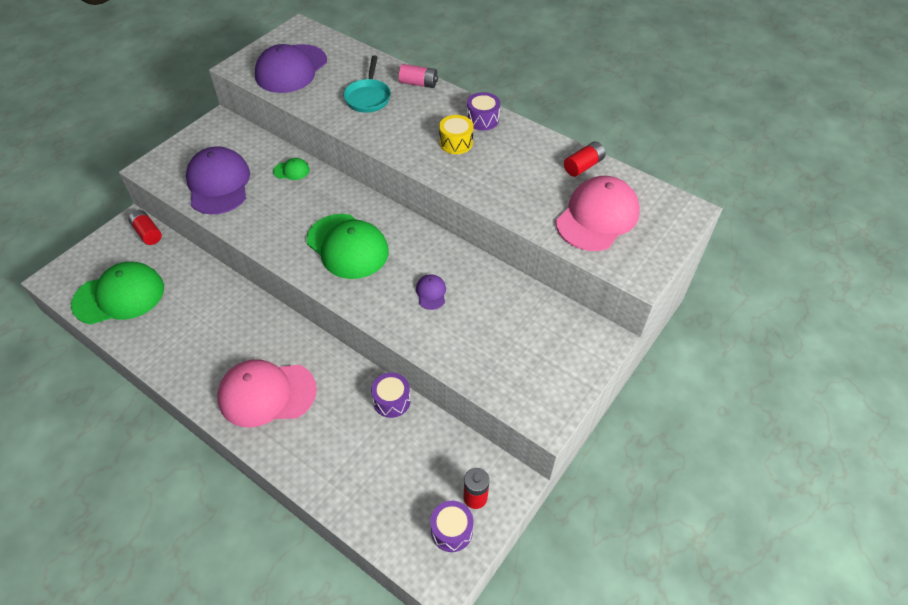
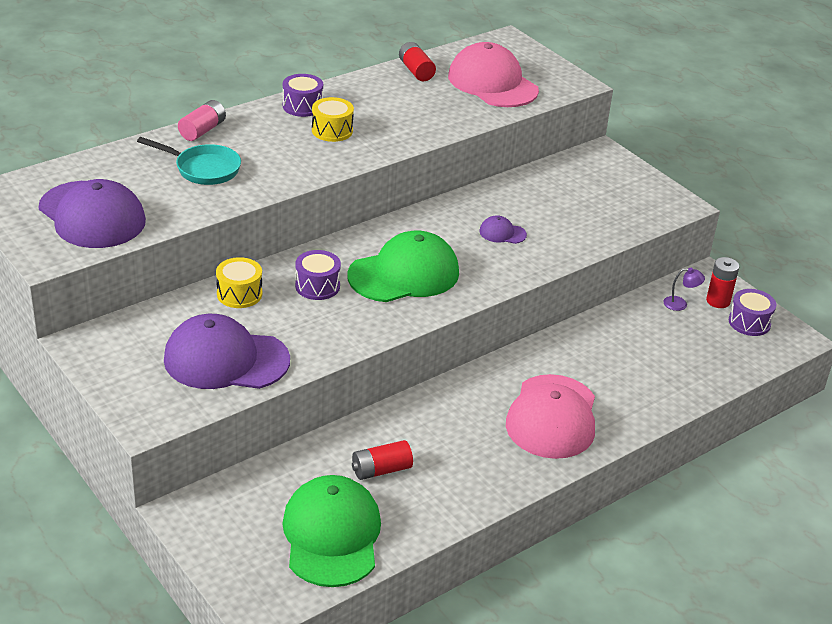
camera: 75 degrees left, 15 degrees down
red battery [128,210,162,245] -> red battery moved to [352,440,413,480]
green cap [273,158,310,180] -> yellow drum [216,257,262,308]
purple drum [371,373,411,418] -> purple drum moved to [295,250,341,300]
none -> purple lamp [663,268,705,311]

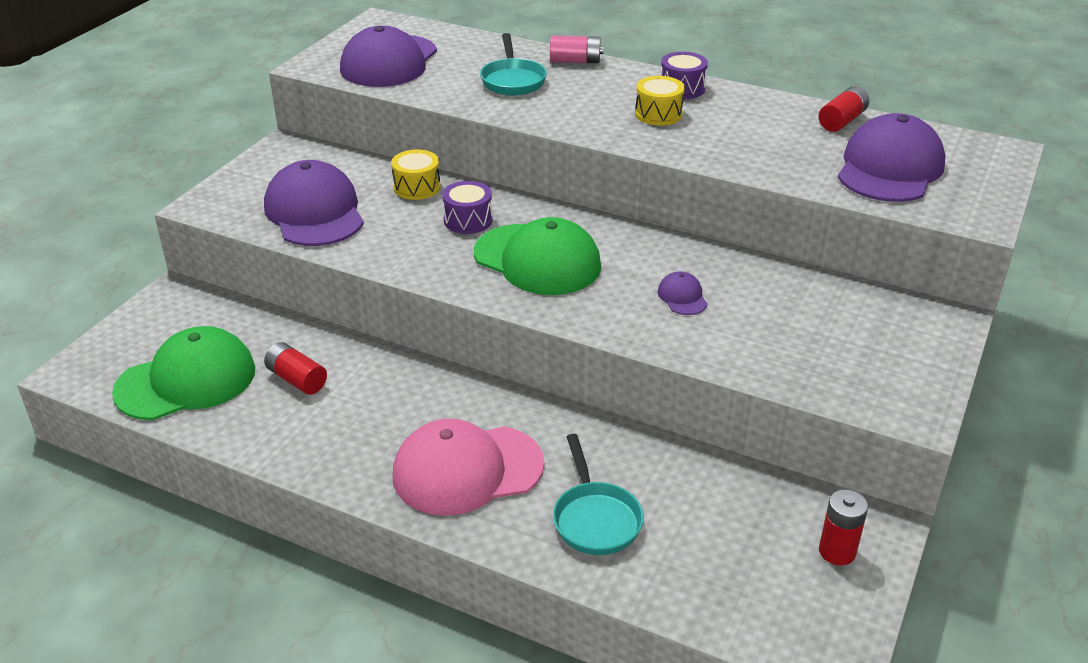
camera: 65 degrees right, 0 degrees up
pink cap [448,42,539,107] -> purple cap [838,113,946,202]
purple lamp [663,268,705,311] -> none
purple drum [729,289,776,336] -> none
none -> turquoise pan [553,434,644,555]

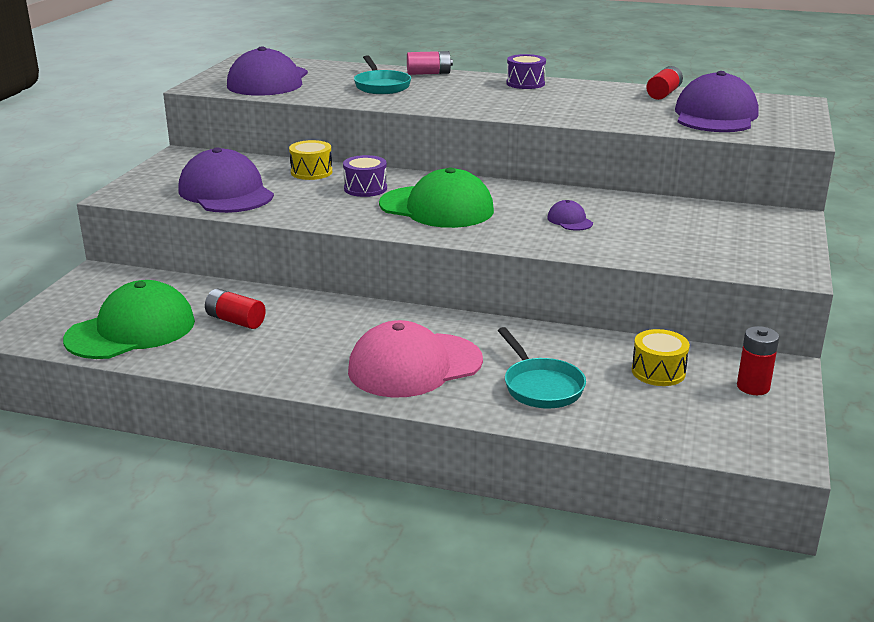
camera: 10 degrees left, 10 degrees down
yellow drum [635,76,685,126] -> yellow drum moved to [632,329,690,386]

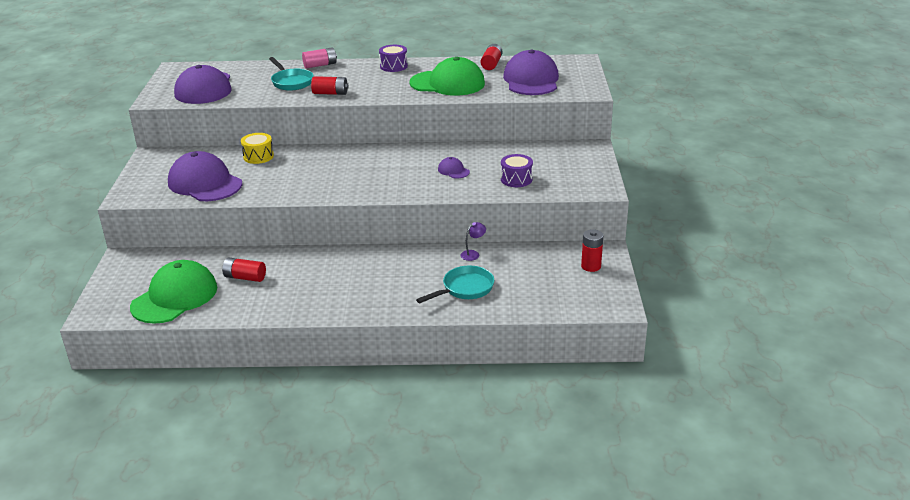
camera: 15 degrees left, 5 degrees up
purple drum [343,155,387,197] -> purple drum moved to [501,154,533,187]
pink cap [348,320,483,398] -> none
green cap [379,167,494,228] -> green cap moved to [409,57,485,96]
turquoise pan [498,327,586,409] -> turquoise pan turned 90 degrees counterclockwise [416,266,494,303]
yellow drum [632,329,690,386] -> none
none -> red battery [311,76,349,95]
none -> purple lamp [461,222,486,261]

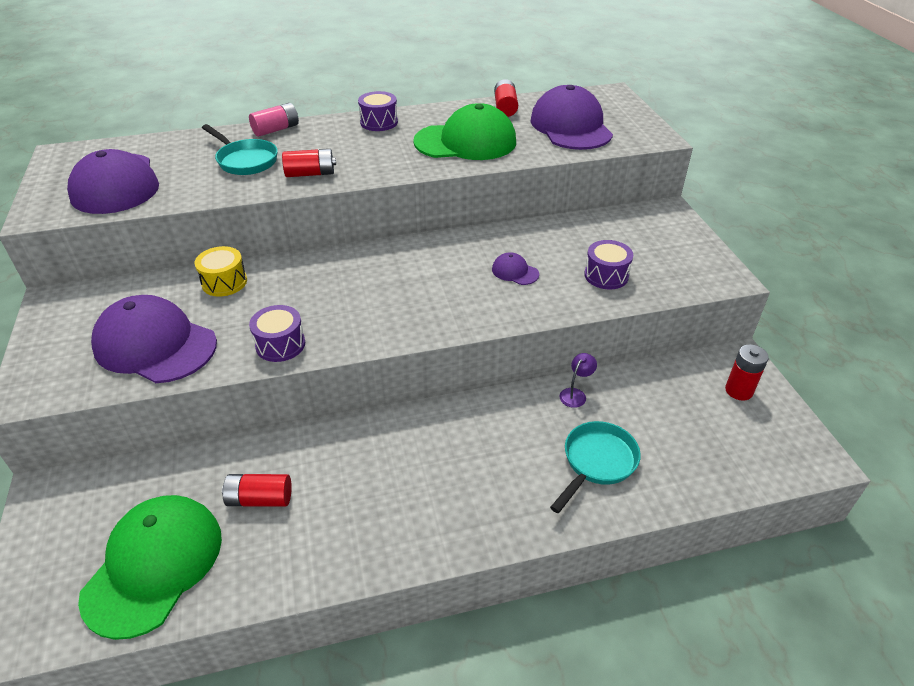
camera: 15 degrees left, 10 degrees up
none -> purple drum [249,305,305,362]

